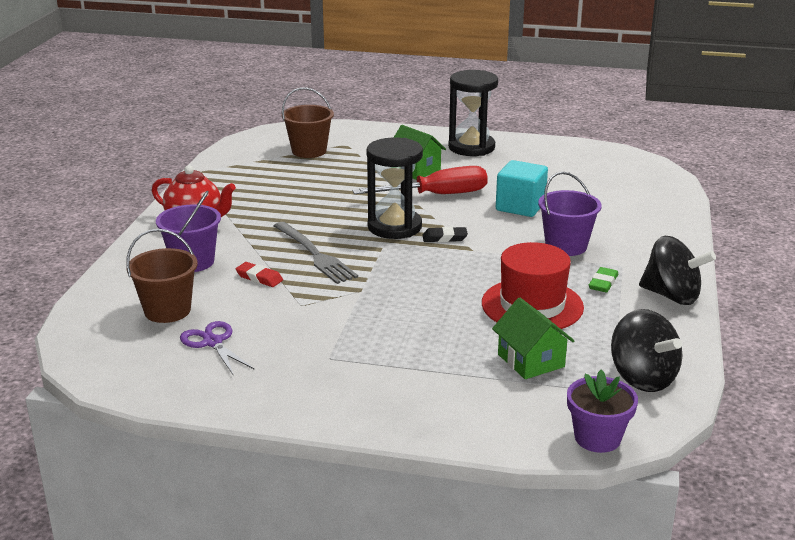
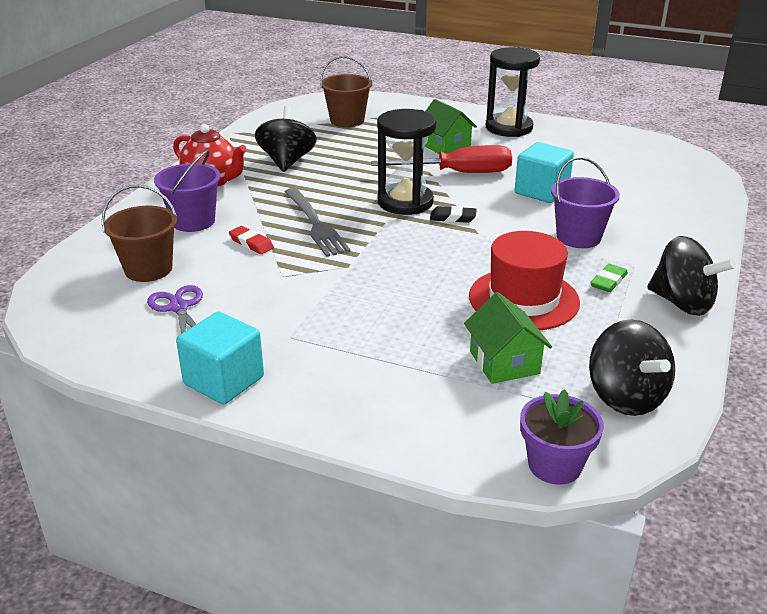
camera: 10 degrees right, 5 degrees up
none -> turquoise cube [176,312,264,405]
none -> black spinning top [255,105,317,172]

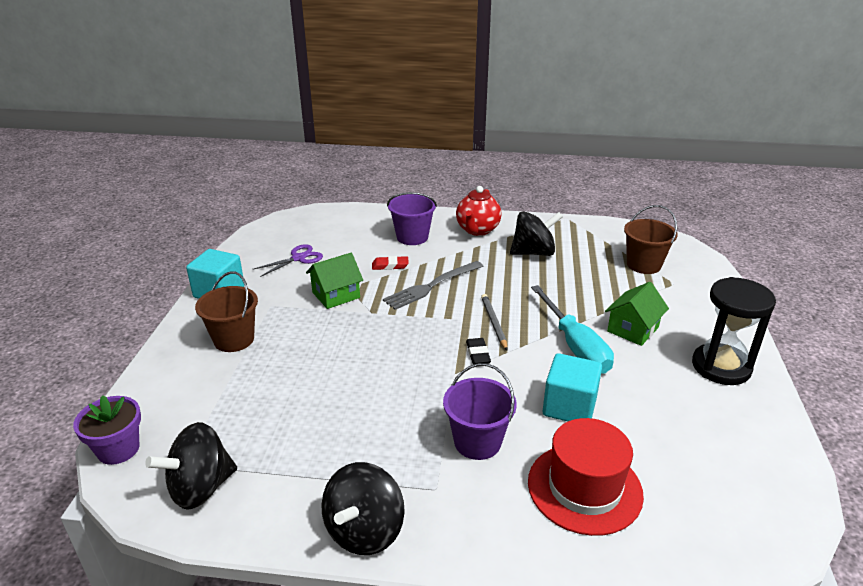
camera: 75 degrees right, 0 degrees up
brown bucket [102,185,177,282] -> brown bucket moved to [195,271,258,352]
red eraser [229,226,274,254] -> red eraser turned 60 degrees clockwise [372,256,409,270]
red screwdriver [371,145,512,173] -> turquoise screwdriver [531,285,614,374]
black hourglass [377,109,436,215] -> grey pencil [481,294,507,350]
green house [464,292,552,384] -> green house moved to [306,253,363,309]
red hat [469,231,580,330] -> red hat moved to [528,418,644,536]
green eraser [590,264,628,292] -> none

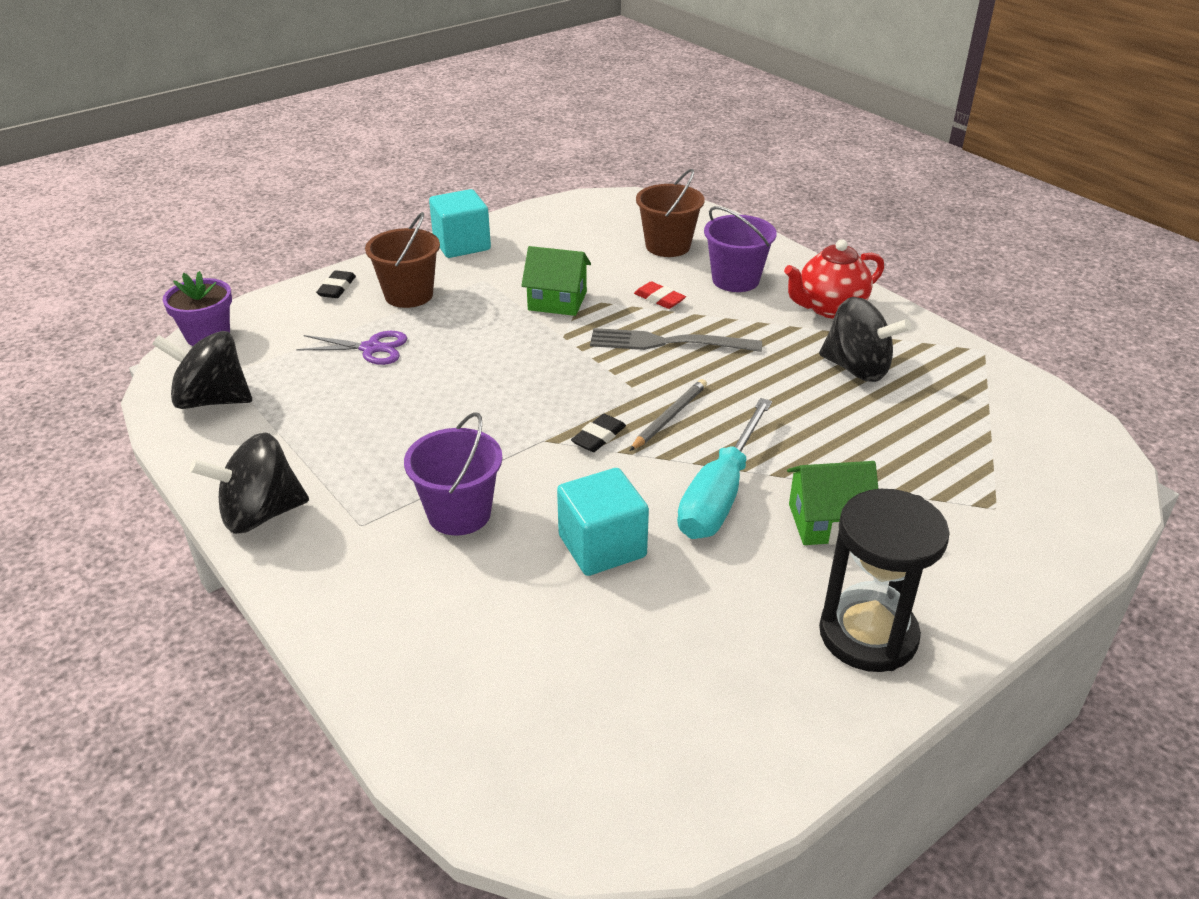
camera: 45 degrees right, 5 degrees up
purple scissors [254,244,323,277] -> purple scissors moved to [297,331,407,365]
red hat [528,418,644,536] -> none
brown bucket [624,205,678,274] -> brown bucket moved to [636,168,704,257]
none -> black eraser [316,270,356,298]

